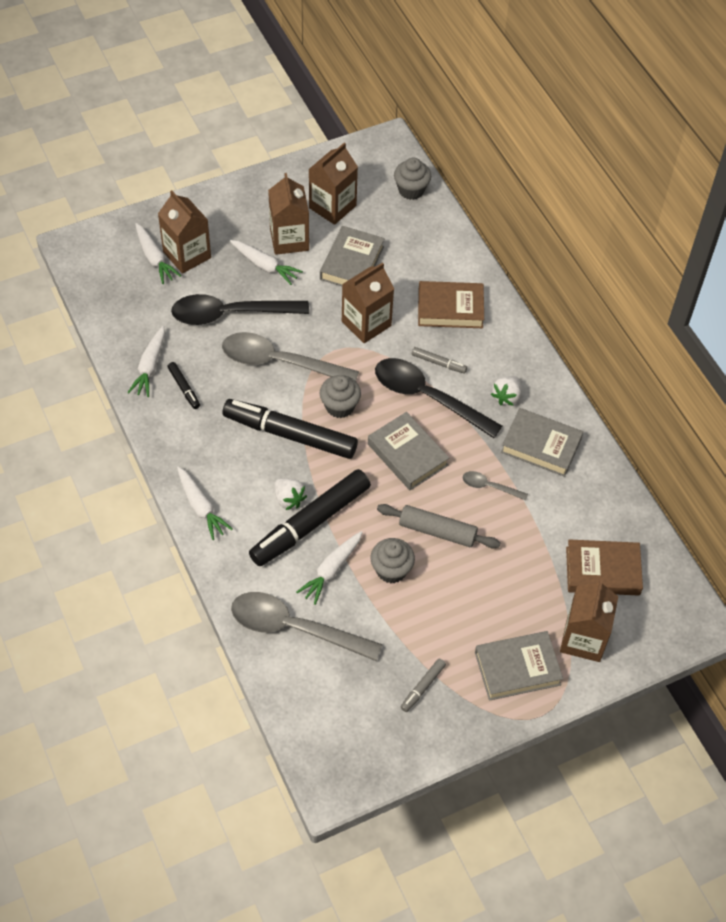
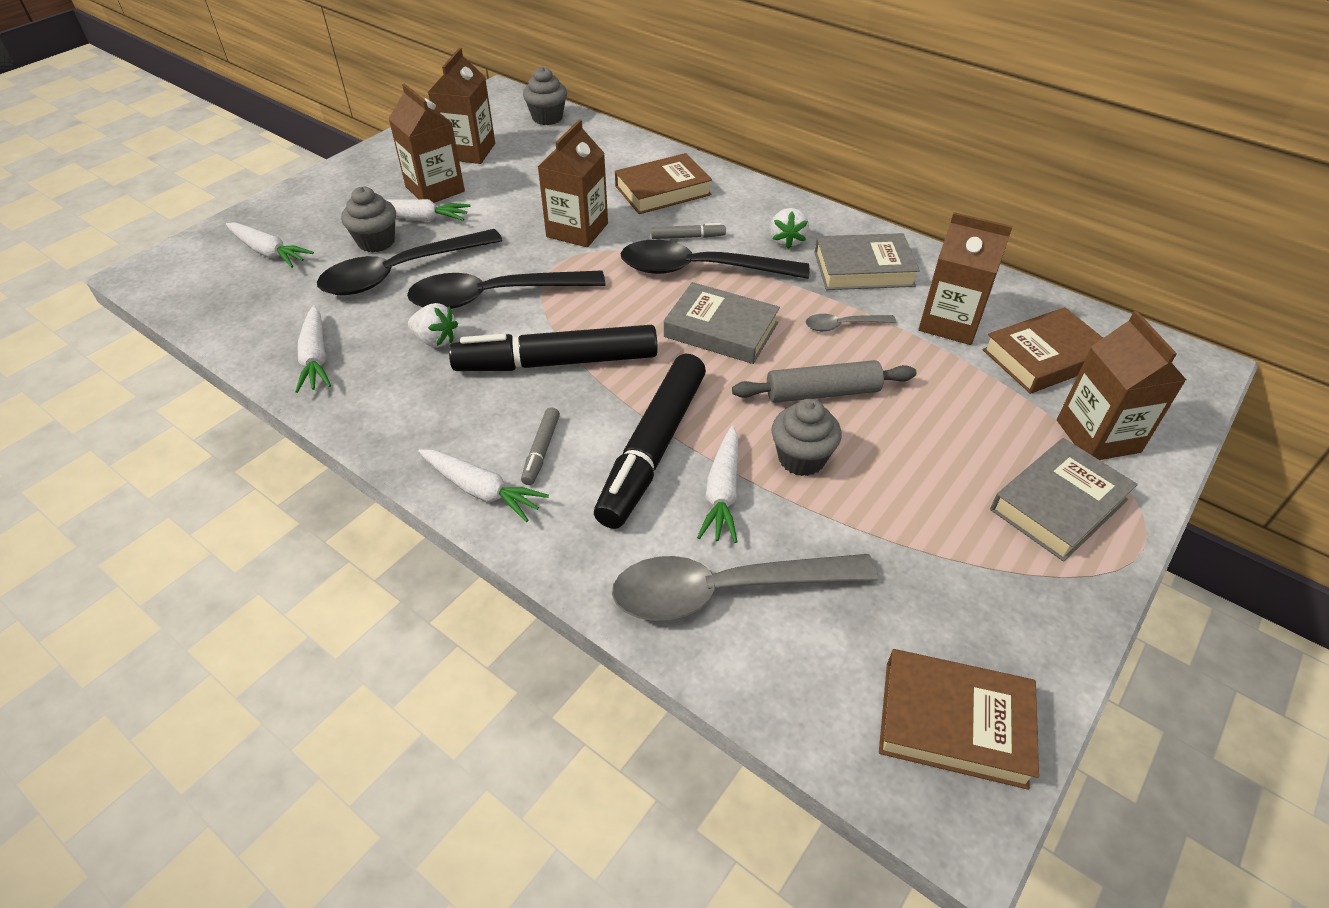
camera: 25 degrees left, 10 degrees down
brown carton [158,190,211,274] -> brown carton moved to [919,212,1013,345]
black marker [167,362,200,409] -> none
grey spoon [222,332,359,381] -> black spoon [407,270,605,309]
white strawberry [274,478,307,510] -> white strawberry moved to [408,303,458,348]
grey book [320,226,385,286] -> none
grey cupcake [320,375,361,418] -> grey cupcake moved to [341,187,396,252]
grey marker [401,658,446,712] -> grey marker moved to [521,407,560,485]
none -> brown book [879,649,1039,790]

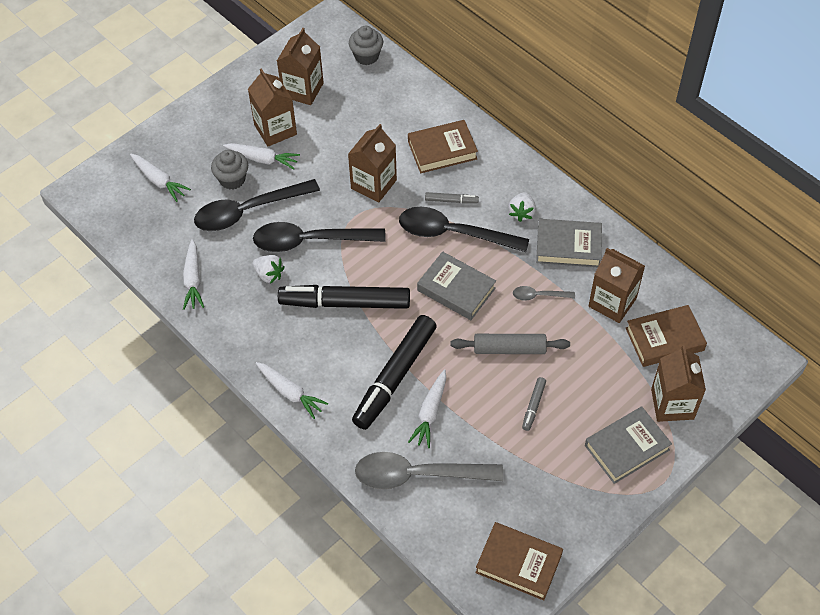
camera: 10 degrees right, 10 degrees up
grey marker [521,407,560,485] -> grey marker moved to [522,377,546,431]
grey cupcake [772,399,842,476] -> none

